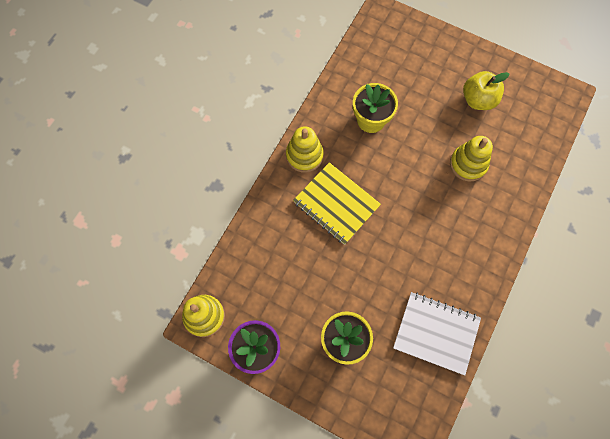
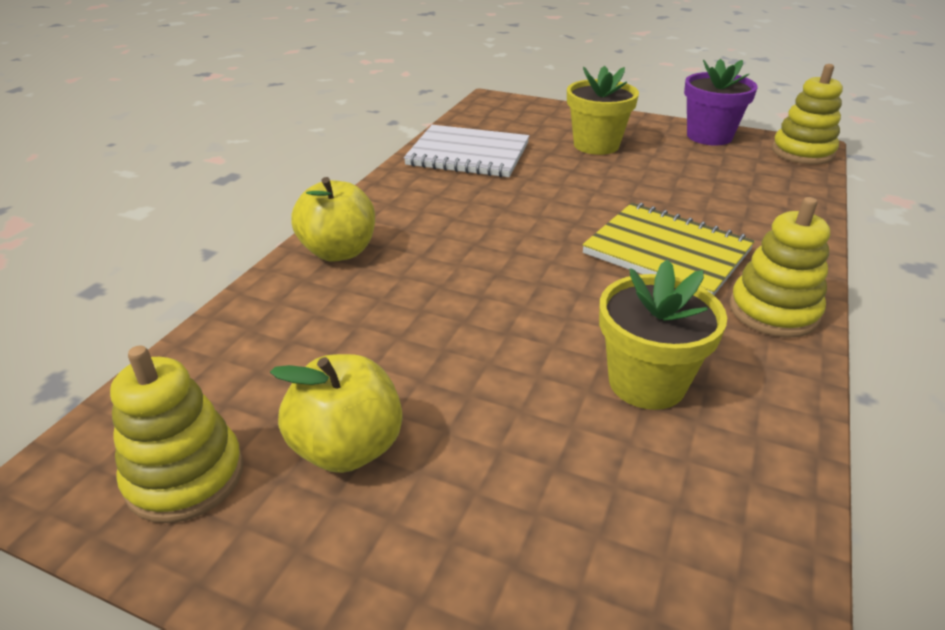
camera: 175 degrees right, 35 degrees down
yellow stacking toy [450,136,493,182] -> yellow stacking toy moved to [110,345,244,523]
none -> yellow apple [291,177,375,262]

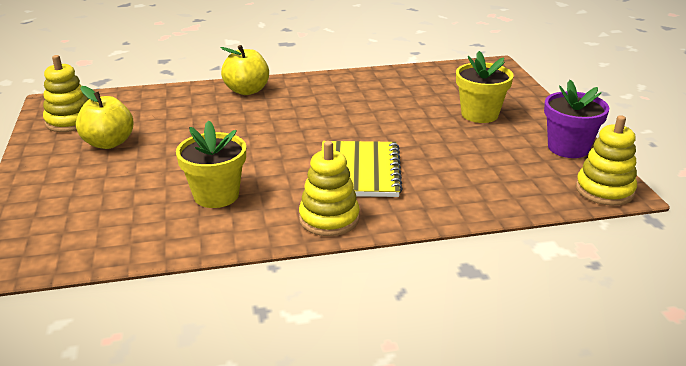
camera: 55 degrees right, 5 degrees down
white notebook [404,125,529,177] -> none

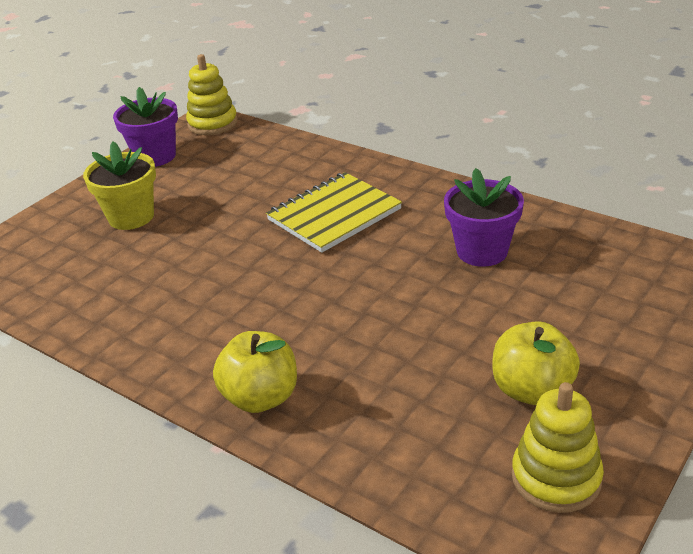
camera: 130 degrees left, 5 degrees up
yellow flower pot [176,120,246,208] -> purple flower pot [444,168,524,267]
yellow stacking toy [299,141,360,236] -> none

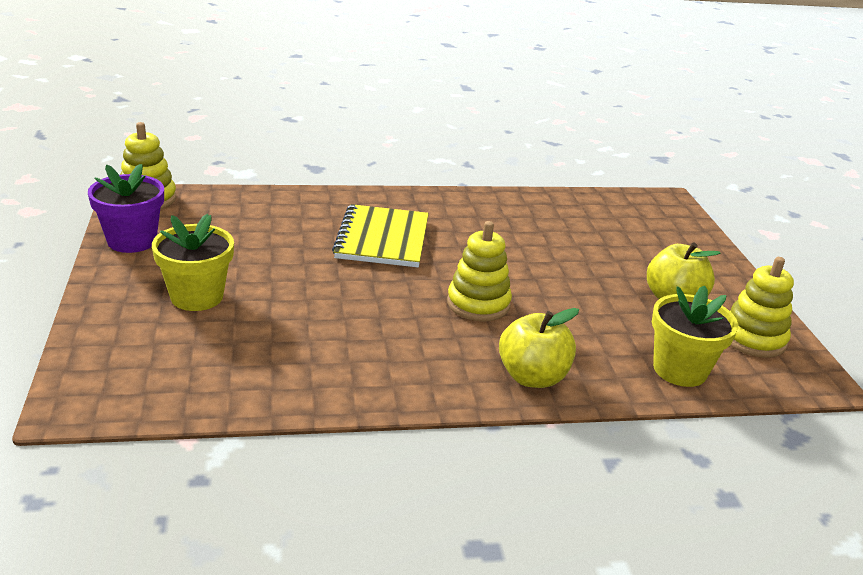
camera: 50 degrees left, 5 degrees down
purple flower pot [444,168,524,267] -> none
none -> yellow stacking toy [447,221,512,321]
none -> yellow flower pot [652,286,738,387]

